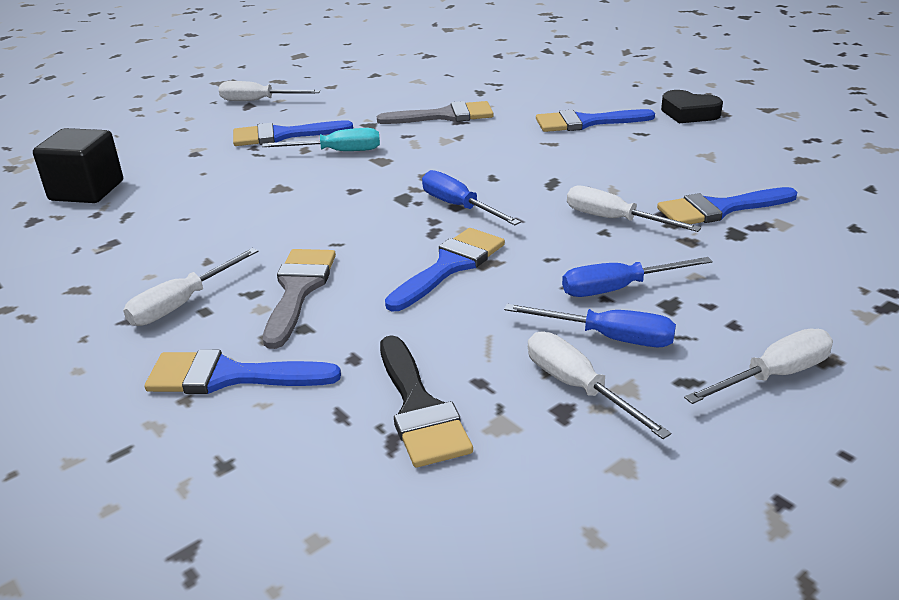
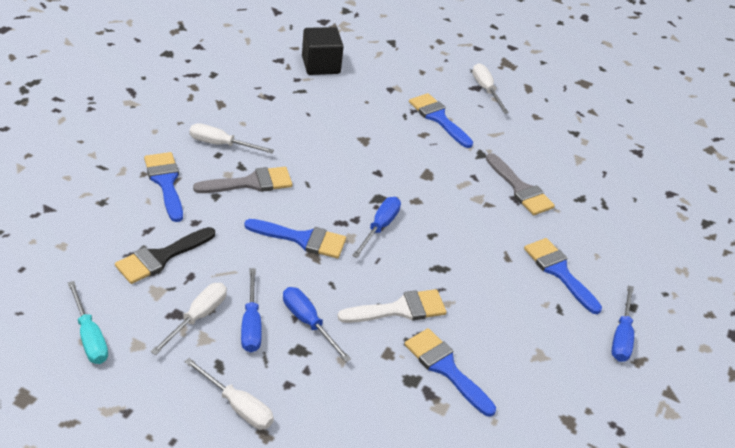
camera: 60 degrees right, 10 degrees up
turquoise screwdriver [262,128,380,151] -> turquoise screwdriver moved to [68,281,108,364]
white screwdriver [567,186,701,232] -> white brush [337,289,447,323]
black heart [661,90,723,123] -> blue screwdriver [611,285,634,362]

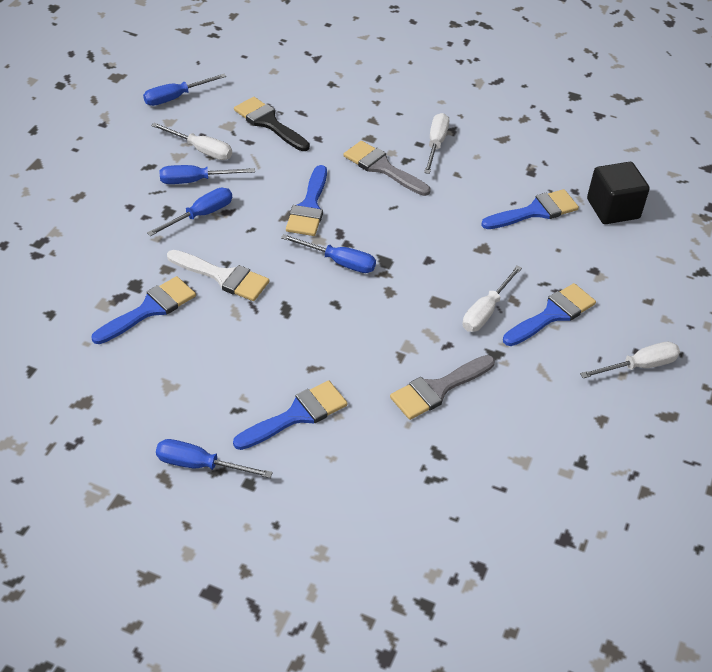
camera: 90 degrees right, 5 degrees up
turquoise screwdriver [68,281,108,364] -> blue screwdriver [143,74,226,106]
blue brush [144,152,183,222] -> blue brush moved to [481,189,579,229]
white screwdriver [184,358,274,430] -> white screwdriver moved to [463,266,522,332]
grey brush [193,167,292,193] -> grey brush turned 150 degrees clockwise [344,141,430,196]
white brush [337,289,447,323] -> white brush turned 45 degrees counterclockwise [167,250,269,301]

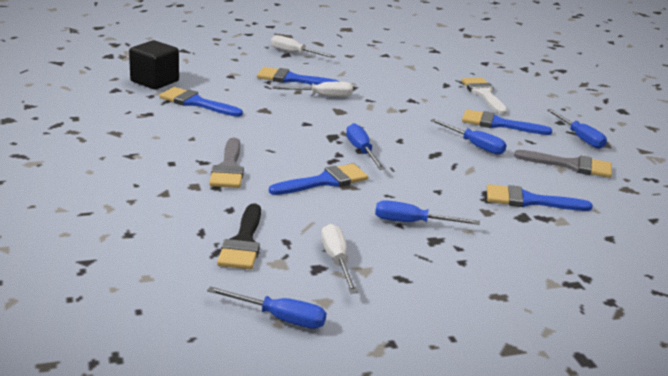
camera: 130 degrees left, 20 degrees down
blue screwdriver [159,165,255,184] -> blue screwdriver moved to [431,119,507,155]
white brush [167,250,269,301] -> white brush moved to [462,78,507,115]
grey brush [390,355,495,420] -> grey brush moved to [514,150,612,178]
white screwdriver [424,113,449,174] -> none

